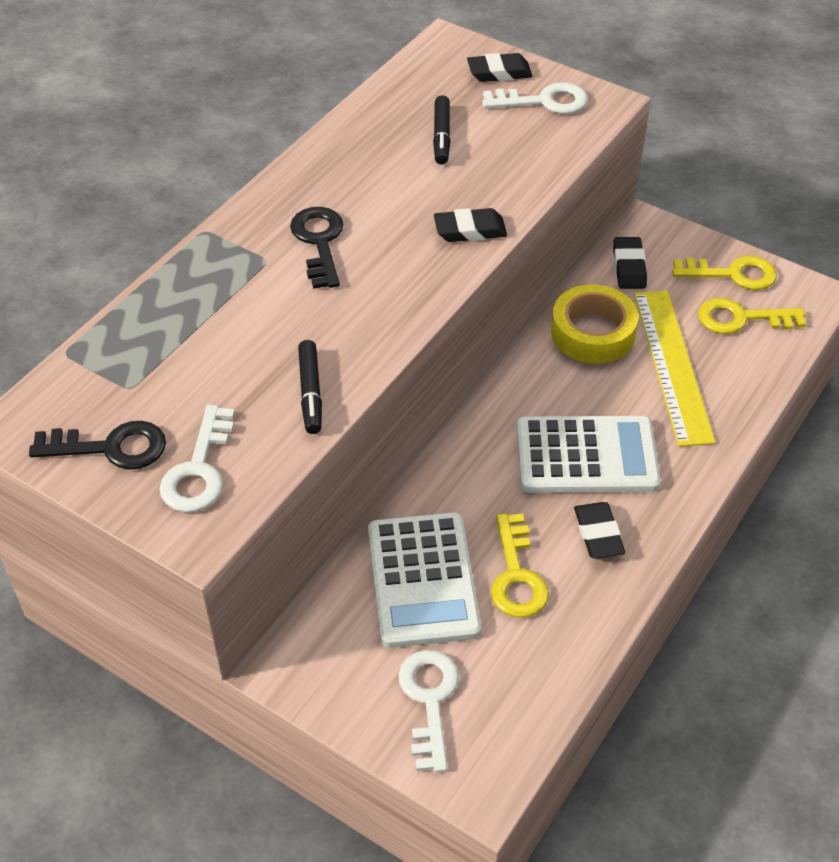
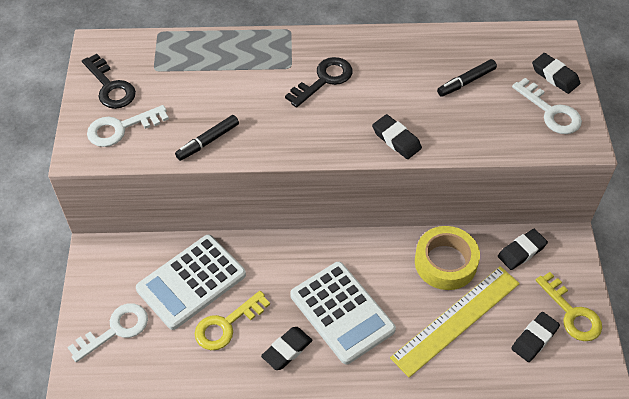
camera: 55 degrees right, 5 degrees up
yellow key [698,298,806,334] -> black eraser [511,312,560,362]

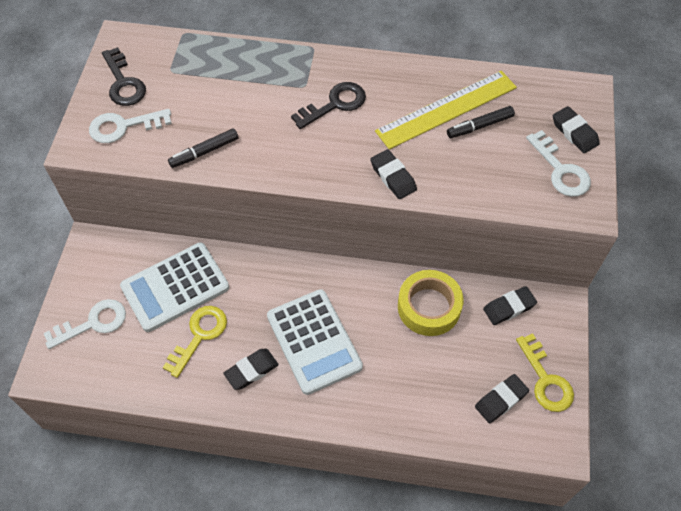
camera: 10 degrees right, 5 degrees up
yellow key [195,291,270,350] -> yellow key turned 150 degrees clockwise [163,306,227,378]
yellow ruler [390,266,520,378] -> yellow ruler moved to [375,71,517,150]

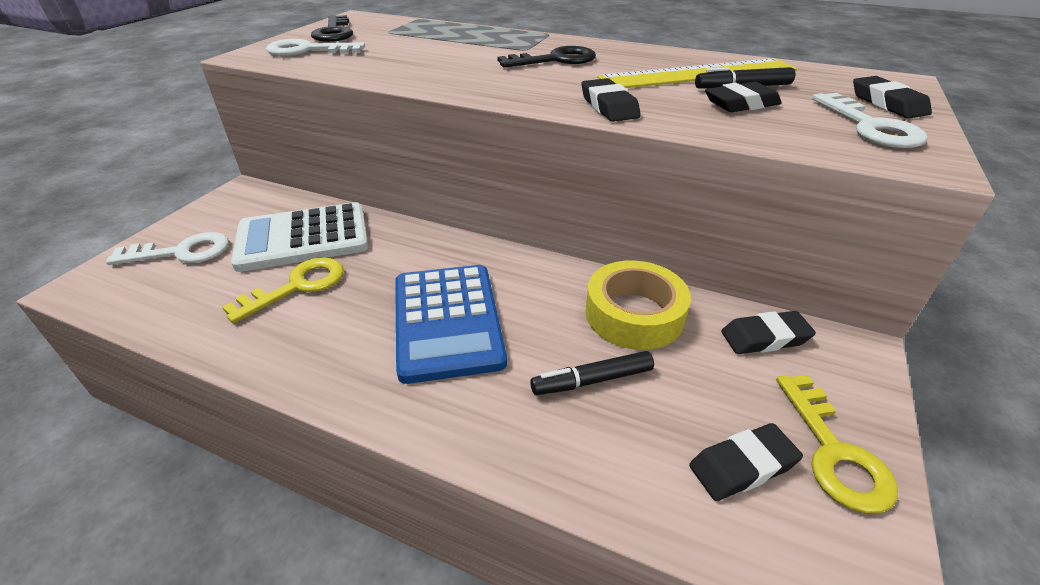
camera: 15 degrees right, 20 degrees down
black marker [168,128,238,168] -> black marker moved to [530,351,654,395]
black eraser [223,349,279,390] -> black eraser moved to [705,82,782,112]
white calculator [267,289,363,395] -> blue calculator [395,265,507,384]

